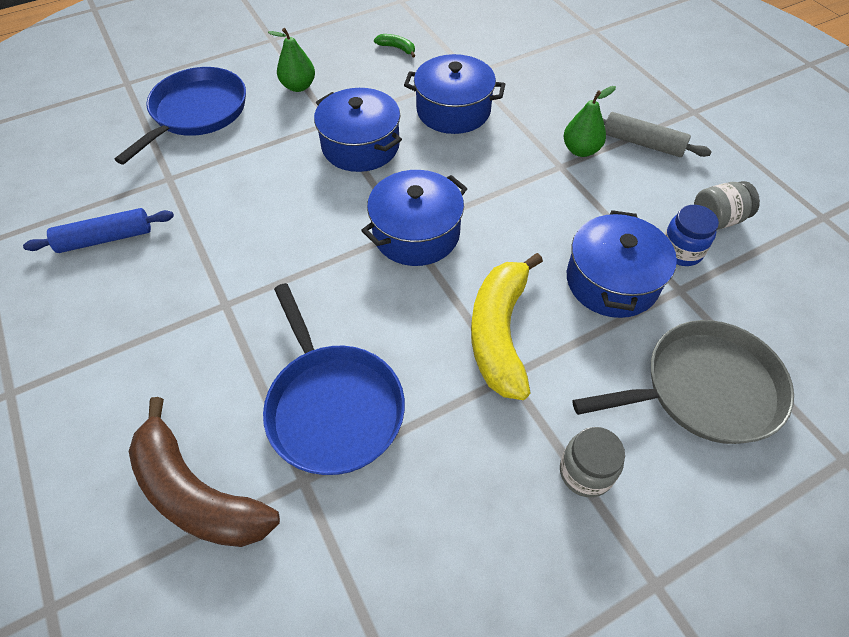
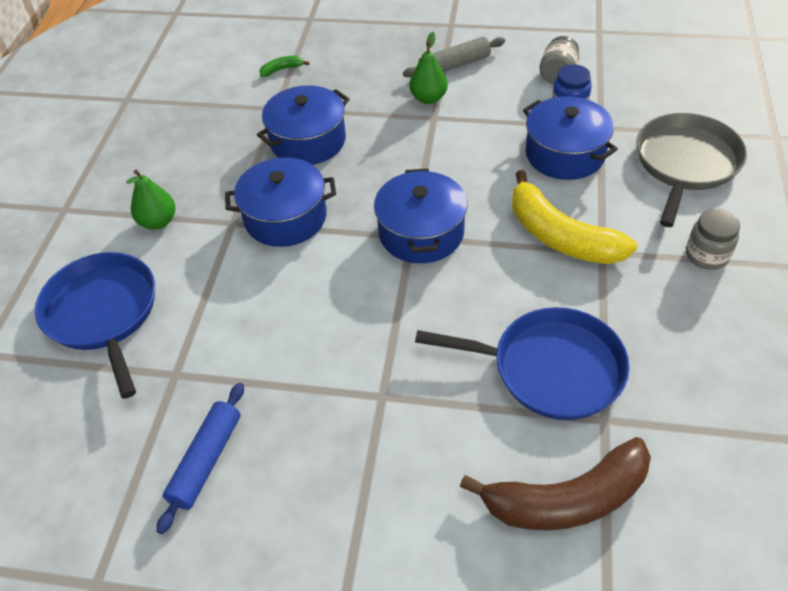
camera: 50 degrees left, 5 degrees down
green banana [374,34,415,58] -> green banana moved to [260,56,309,77]

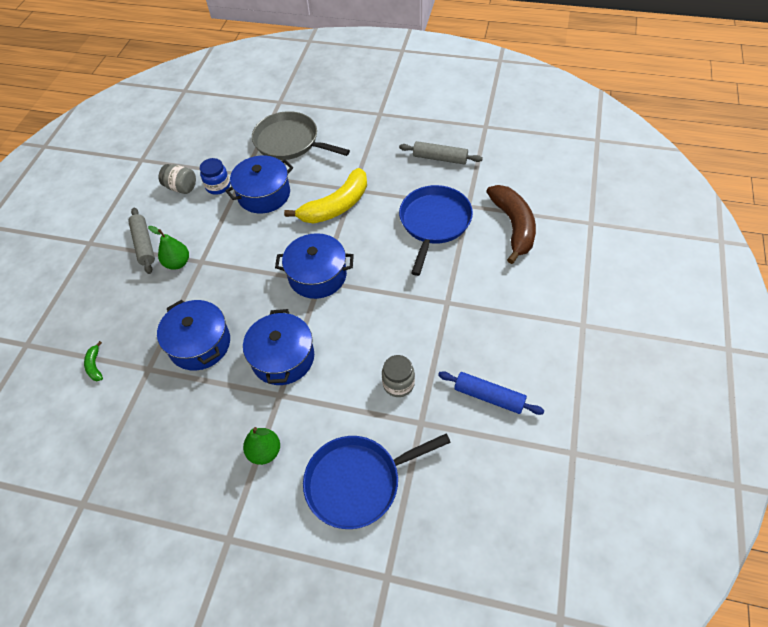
camera: 85 degrees left, 5 degrees up
grey jar [686,209,740,270] -> grey jar moved to [382,355,415,397]
none -> grey rolling pin [399,141,483,165]

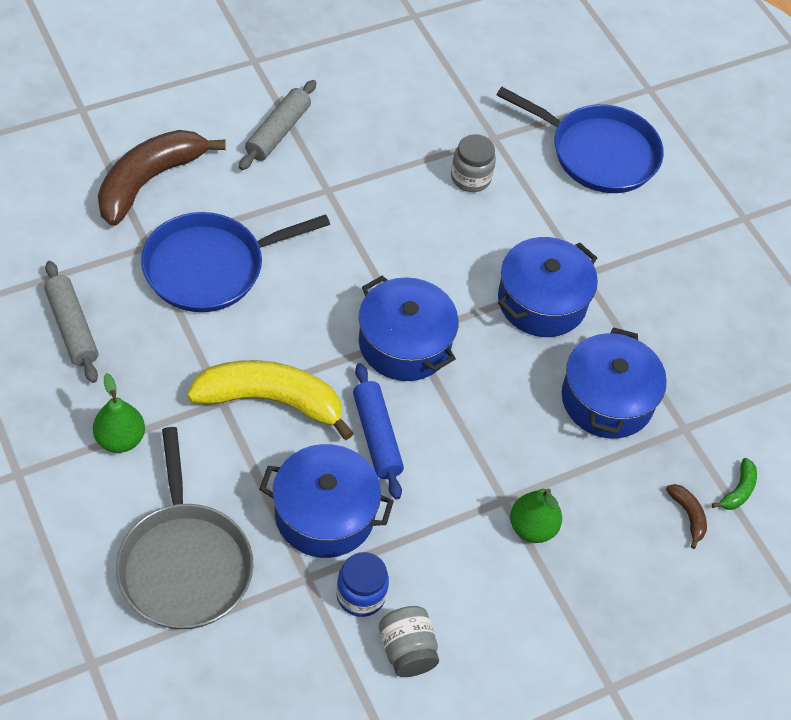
camera: 140 degrees left, 0 degrees up
grey rolling pin [128,208,155,274] -> grey rolling pin moved to [239,80,316,170]
green pear [243,427,280,465] -> green pear moved to [93,373,145,453]
blue rolling pin [438,371,544,415] -> blue rolling pin moved to [353,363,404,499]
none -> brown banana [666,484,707,549]

